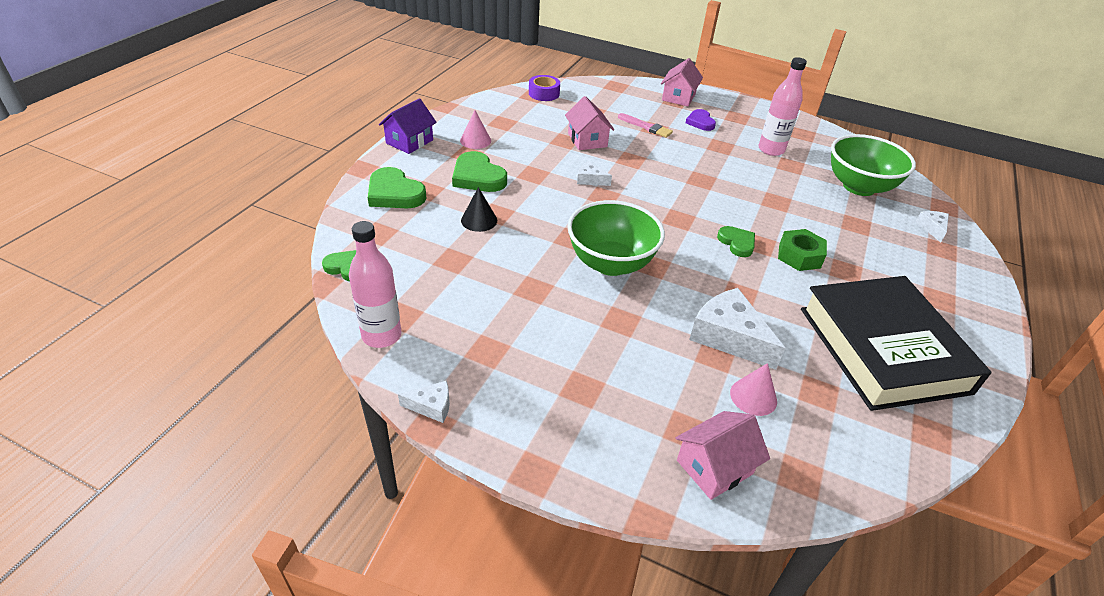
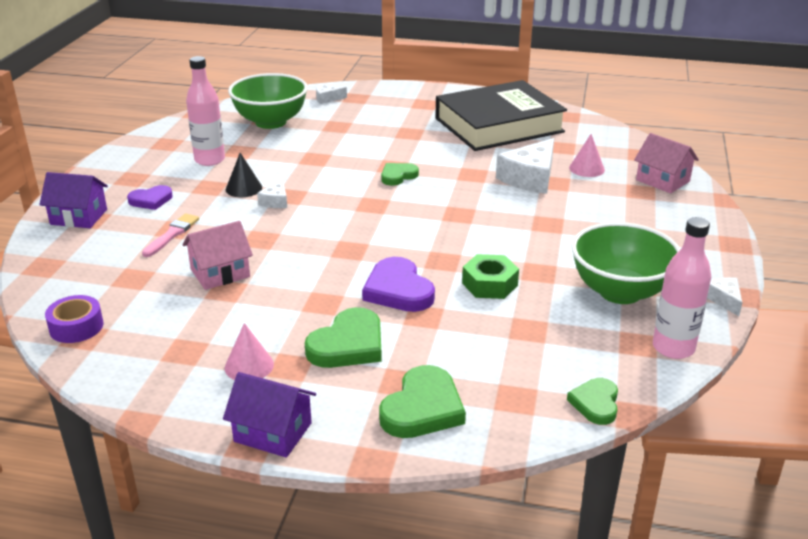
camera: 100 degrees left, 10 degrees down
black cone [461,187,497,232] -> black cone moved to [226,153,262,197]
green bowl [567,200,665,276] -> green bowl moved to [572,222,680,304]
white cheese [577,161,612,186] -> white cheese moved to [257,178,287,208]
pink house [661,58,703,106] -> purple house [39,172,108,228]
green nut [778,229,827,271] -> green nut moved to [462,254,519,299]
none -> purple heart [362,257,435,312]

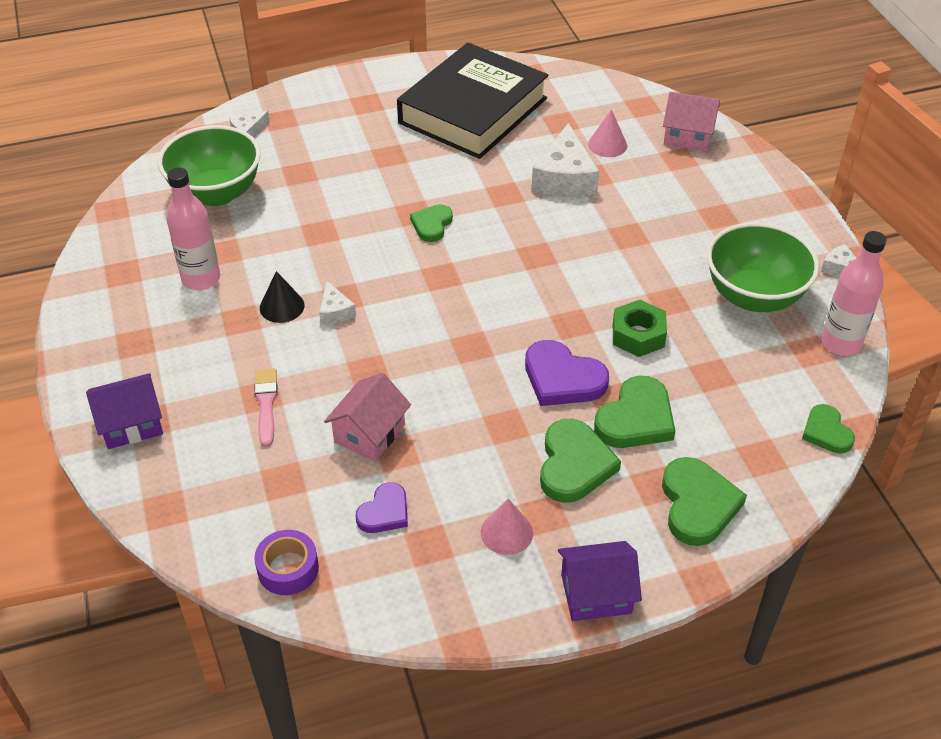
camera: 30 degrees left, 15 degrees up
purple heart [127,185,173,210] -> purple heart moved to [356,482,408,533]
none -> green heart [594,375,675,448]

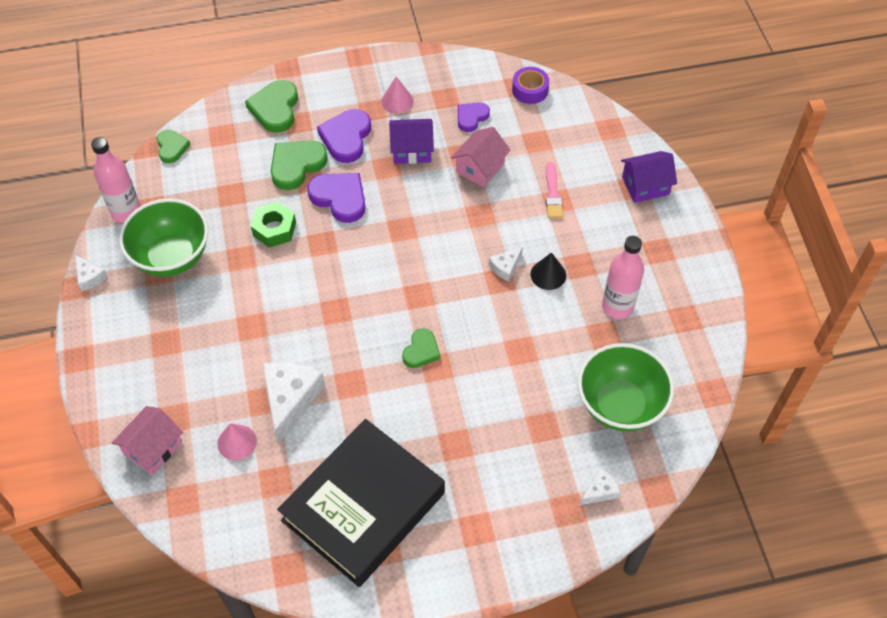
camera: 175 degrees left, 10 degrees up
white cheese [319,281,356,324] -> white cheese turned 120 degrees counterclockwise [489,247,523,282]
green heart [540,419,621,503] -> purple heart [317,109,371,163]
purple house [558,541,642,621] -> purple house moved to [389,119,434,164]
pink house [663,92,720,151] -> pink house turned 75 degrees counterclockwise [112,406,183,475]

